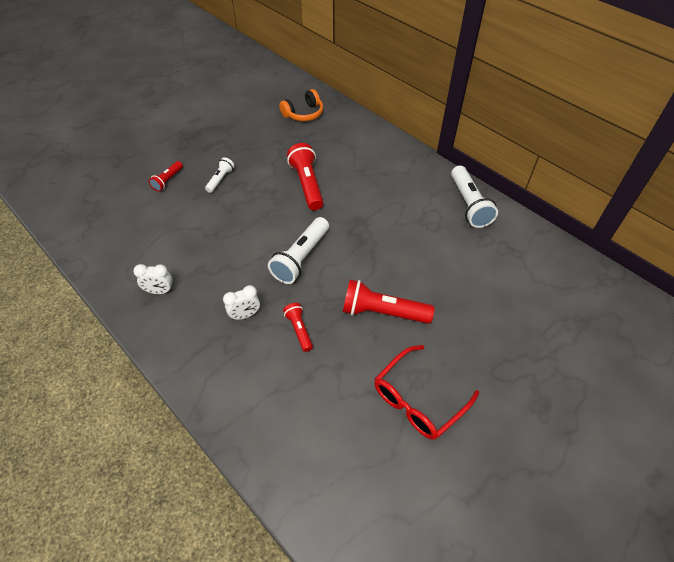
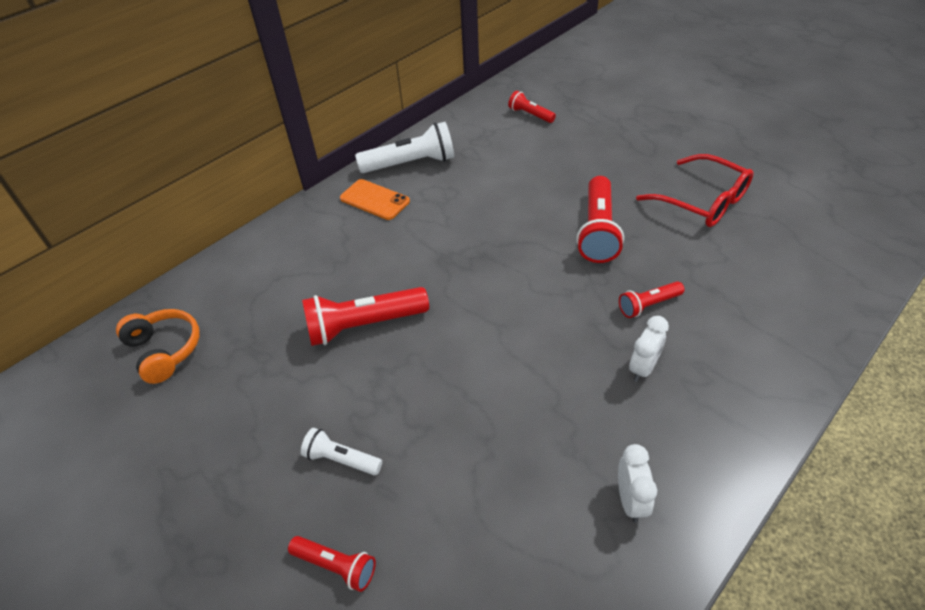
camera: 90 degrees left, 5 degrees down
white clock [223,285,260,320] -> white clock turned 60 degrees clockwise [629,316,669,382]
white flashlight [268,217,329,284] -> none
none -> orange phone [340,179,410,220]
none -> red flashlight [508,91,556,123]

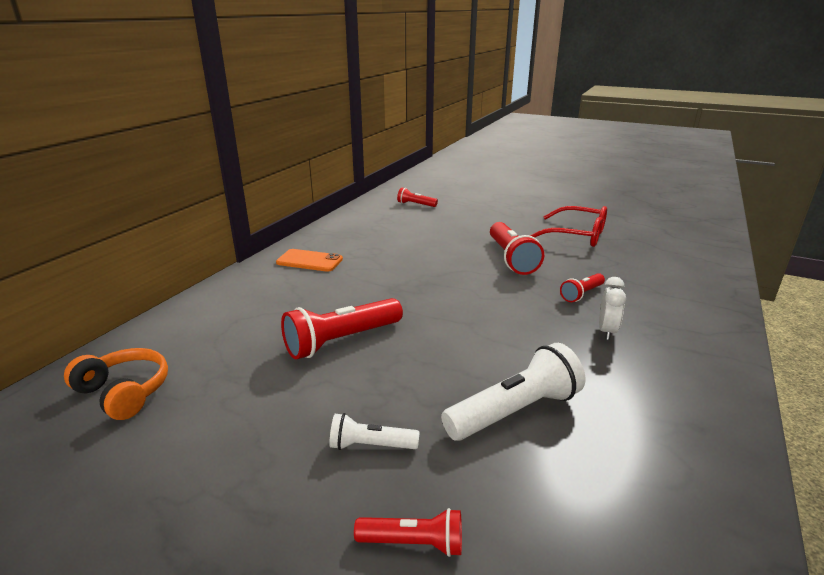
camera: 20 degrees left, 20 degrees down
white flashlight [355,122,454,173] -> white flashlight moved to [441,343,585,441]
white clock [618,444,657,523] -> none

